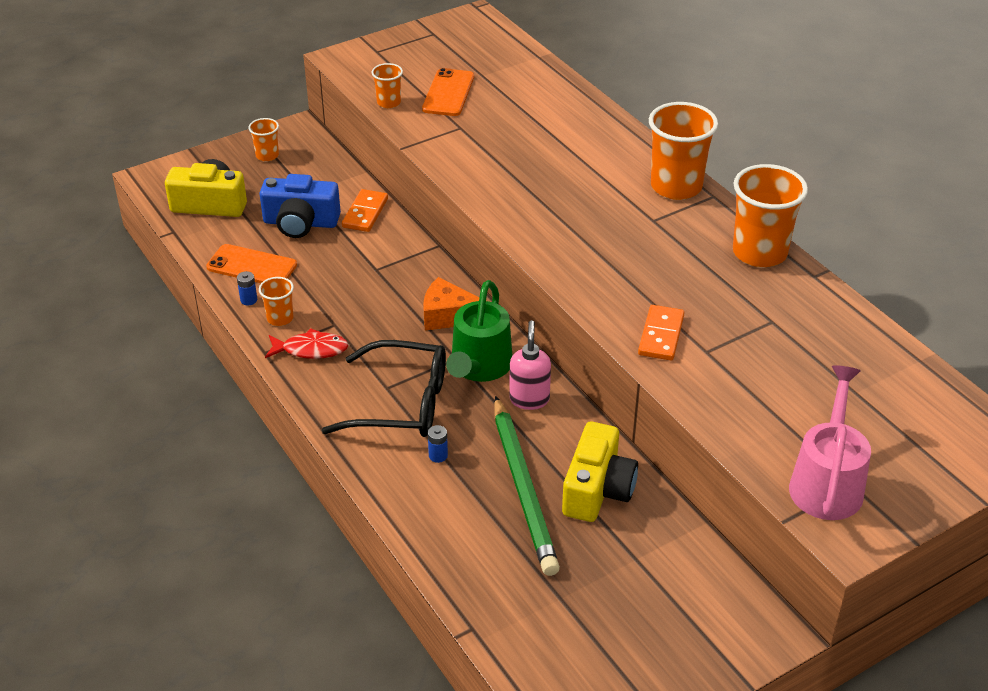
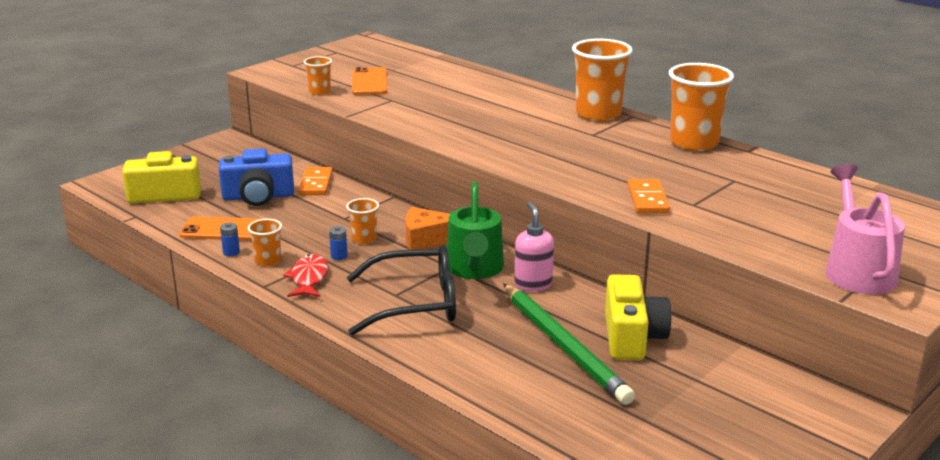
camera: 15 degrees left, 15 degrees down
orange cup [248,118,279,161] -> orange cup moved to [346,198,379,244]
red fish [265,328,348,359] -> red fish turned 75 degrees counterclockwise [283,254,328,297]
blue battery [428,425,448,463] -> blue battery moved to [329,226,348,260]

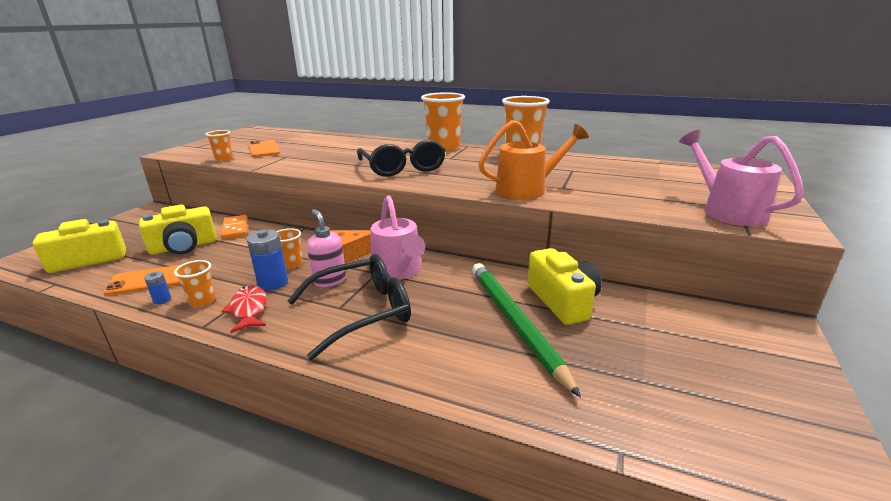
camera: 20 degrees left, 0 degrees up
blue camera [219,149,294,206] -> yellow camera [139,204,217,255]
blue battery [329,226,348,260] -> blue battery [247,230,288,290], size x1.92
green watering can [447,182,504,279] -> pink watering can [371,195,425,280]
green pencil [503,284,635,405] -> green pencil turned 150 degrees counterclockwise [472,263,581,398]
pink soap dispenser [514,202,554,291] -> pink soap dispenser moved to [307,209,346,287]
orange domino [628,179,670,214] -> orange watering can [478,120,589,200]
none -> black glasses [357,140,446,177]

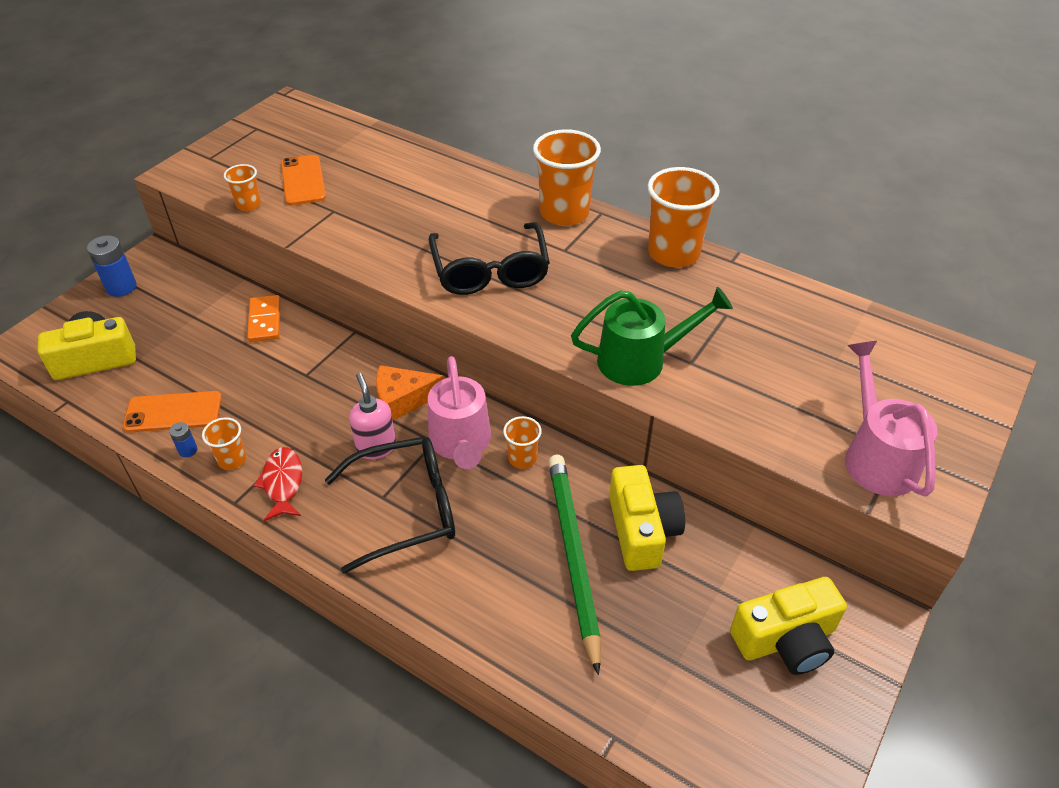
camera: 10 degrees right, 20 degrees up
yellow camera [139,204,217,255] -> yellow camera moved to [730,577,847,675]
blue battery [247,230,288,290] -> blue battery moved to [87,235,136,297]
orange cup [277,228,303,269] -> orange cup moved to [503,416,542,469]
orange watering can [478,120,589,200] -> green watering can [571,287,733,386]

